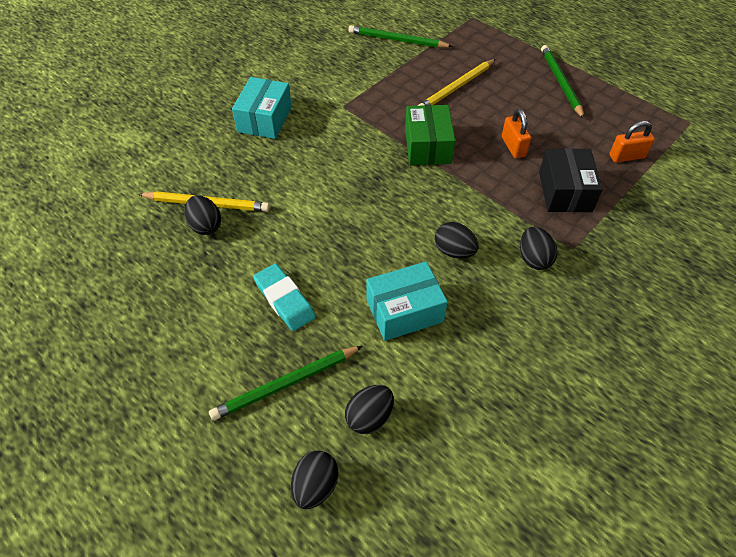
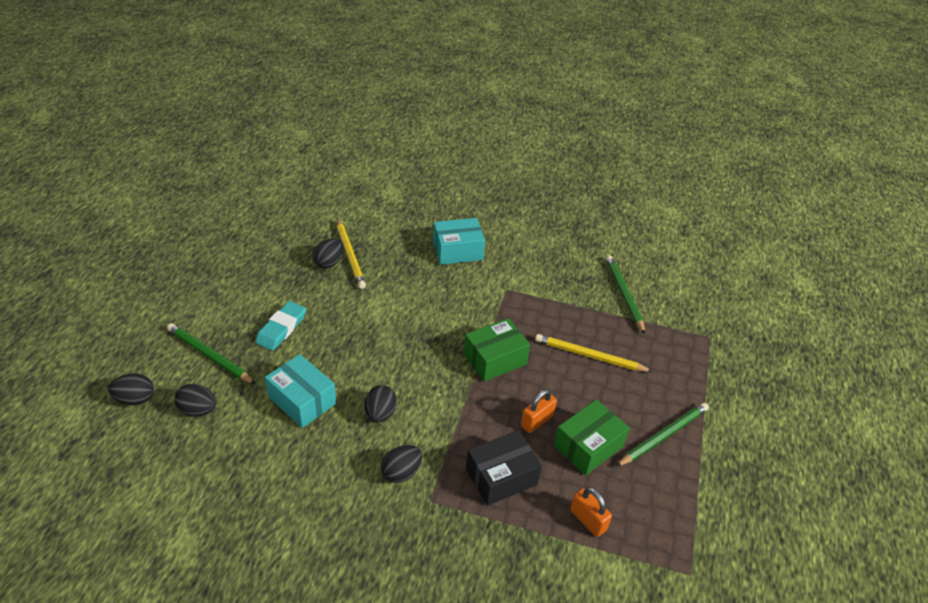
camera: 60 degrees right, 10 degrees down
none -> green box [554,399,630,475]

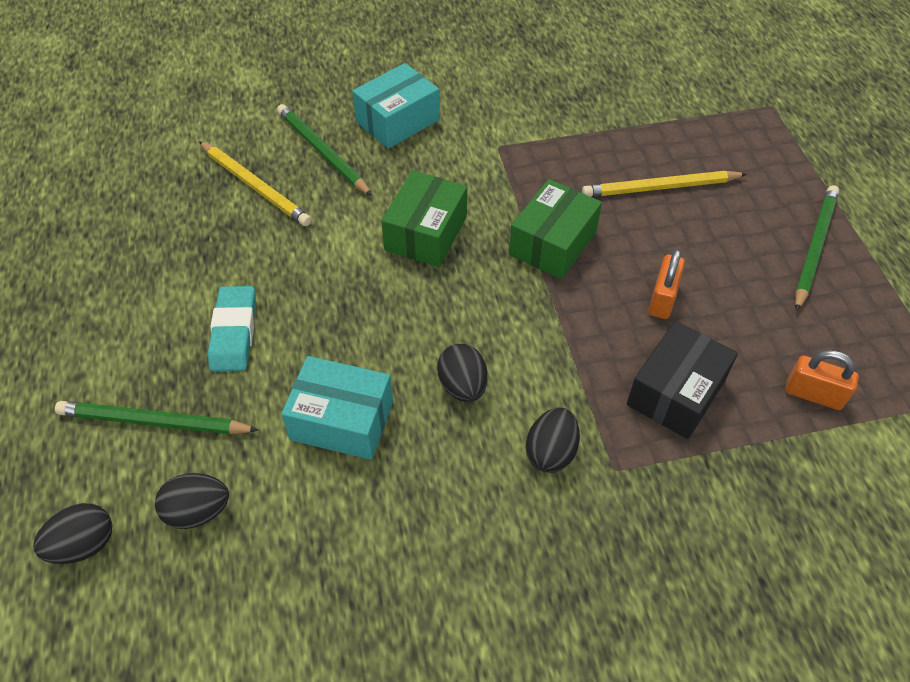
camera: 25 degrees left, 10 degrees up
black egg [313,239,343,268] -> none
green box [554,399,630,475] -> green box moved to [381,171,467,267]
green pencil [606,255,645,334] -> green pencil moved to [277,104,372,196]

